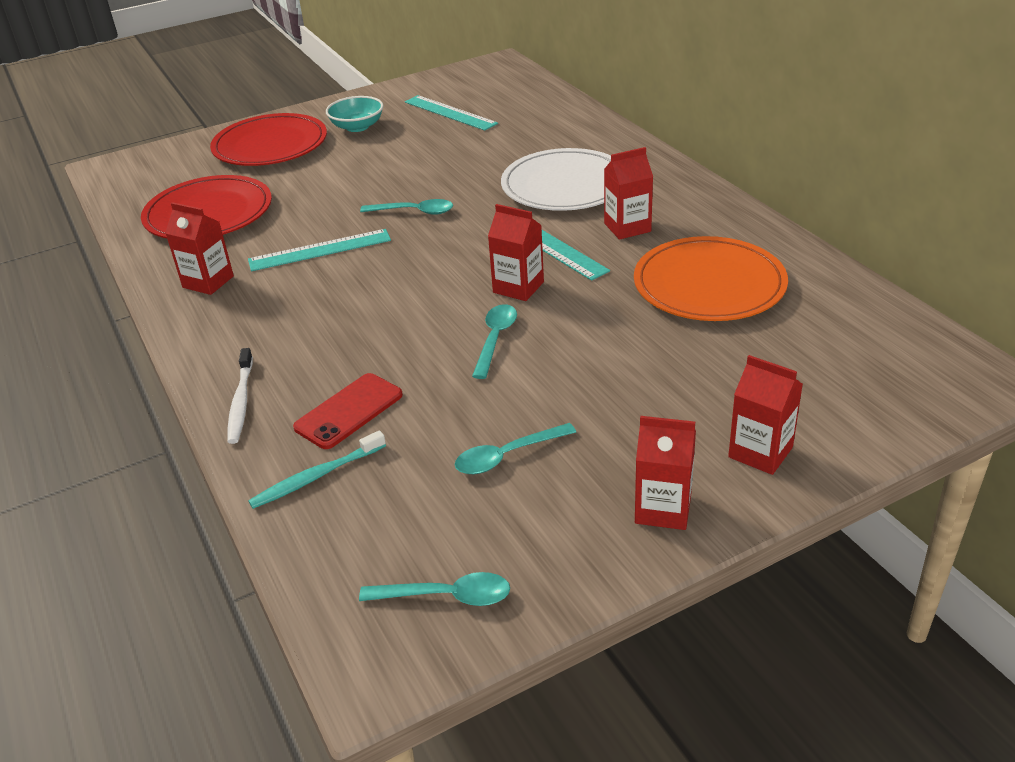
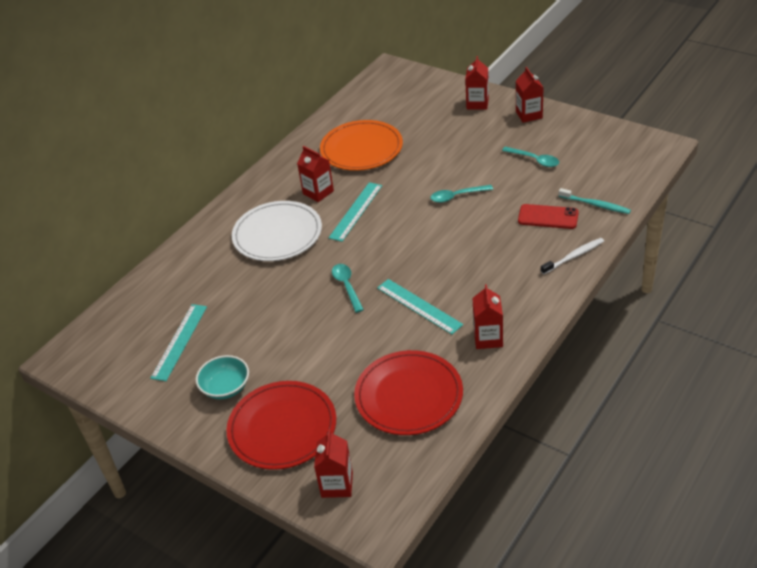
camera: 115 degrees left, 5 degrees up
turquoise spoon [359,572,510,606] -> none
red carton [488,204,544,301] -> red carton moved to [314,429,353,498]

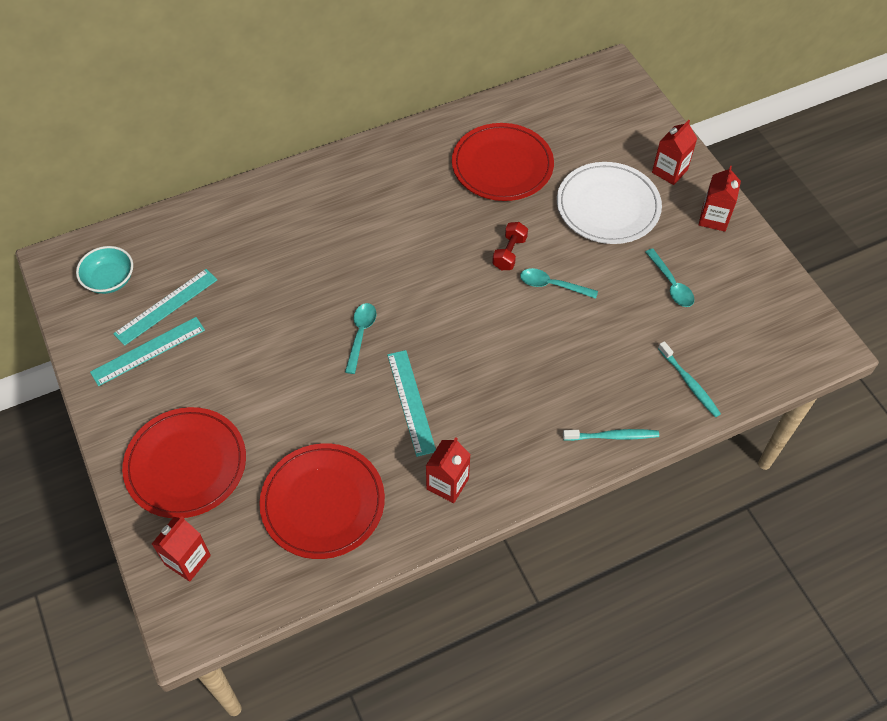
camera: 25 degrees right, 15 degrees up
turquoise bowl [196,355,249,399] -> turquoise bowl moved to [76,246,133,294]
white plate [232,201,322,261] -> white plate moved to [557,162,662,244]
red carton [297,146,334,202] -> none
orange plate [320,120,403,171] -> red plate [452,123,554,201]
turquoise ruler [329,182,382,242] -> turquoise ruler moved to [90,317,205,386]
red phone [518,204,579,229] -> none
white toothbrush [541,238,604,274] -> turquoise toothbrush [563,429,659,441]
none -> red dumbbell [492,222,528,270]

